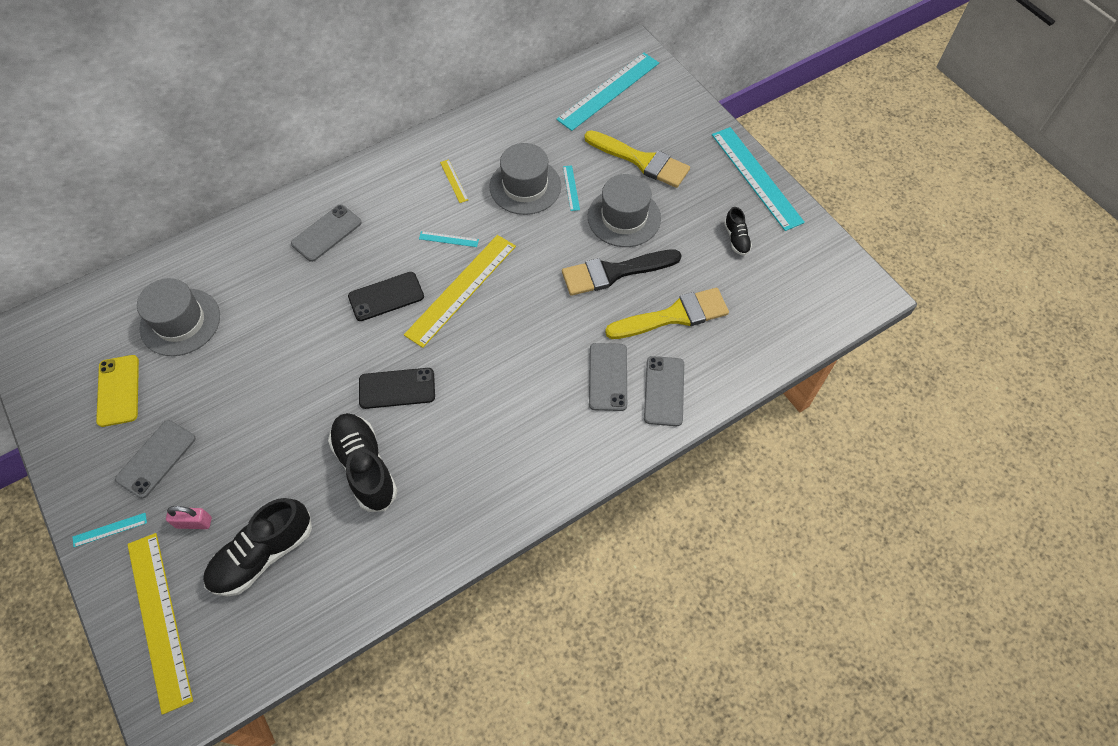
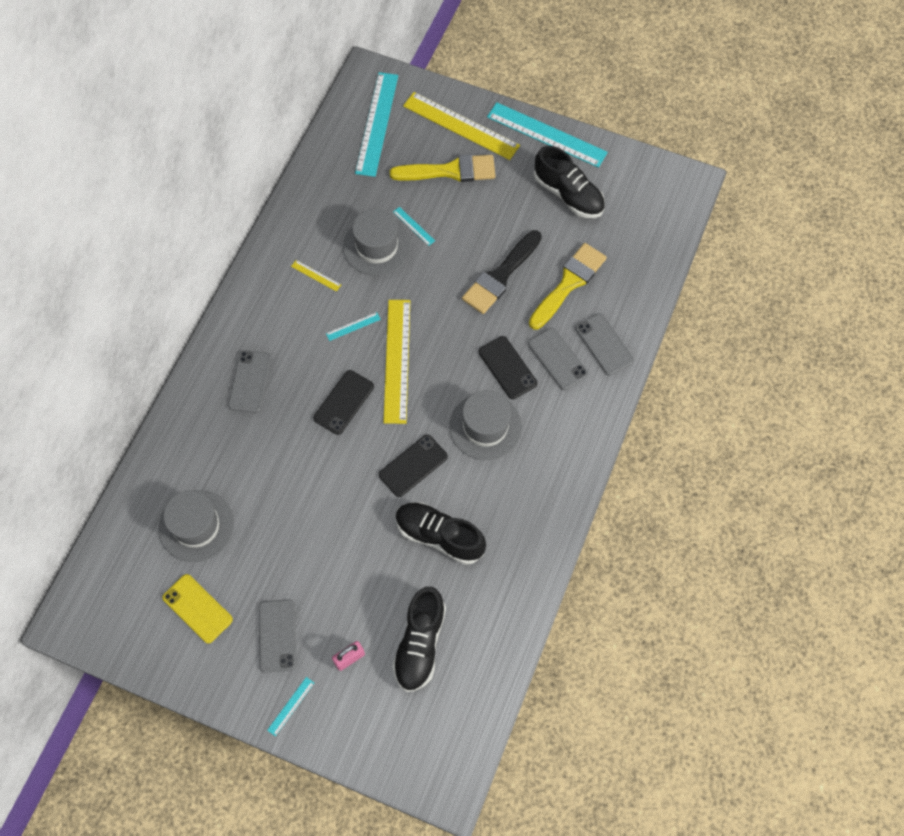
camera: 35 degrees left, 5 degrees up
yellow ruler [127,533,193,715] -> yellow ruler moved to [403,92,520,160]
grey hat [588,174,661,247] -> grey hat moved to [449,390,522,460]
black shoe [724,207,752,256] -> black shoe [534,146,605,218], size x1.97
none -> black phone [479,336,537,399]

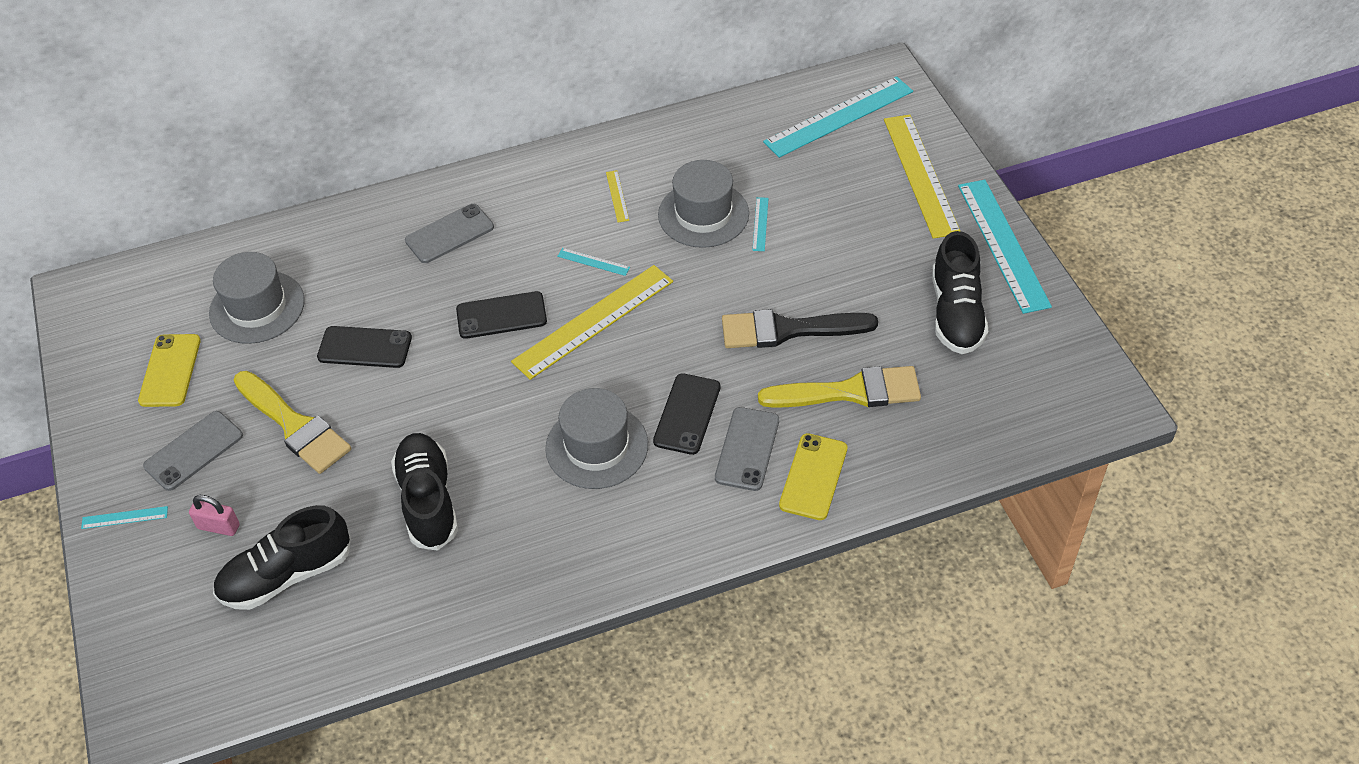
camera: 50 degrees right, 15 degrees down
black phone [379,435,448,497] -> black phone moved to [317,326,412,368]
yellow brush [390,154,495,182] -> yellow brush moved to [233,371,351,474]
grey phone [575,313,634,376] -> yellow phone [779,433,848,520]

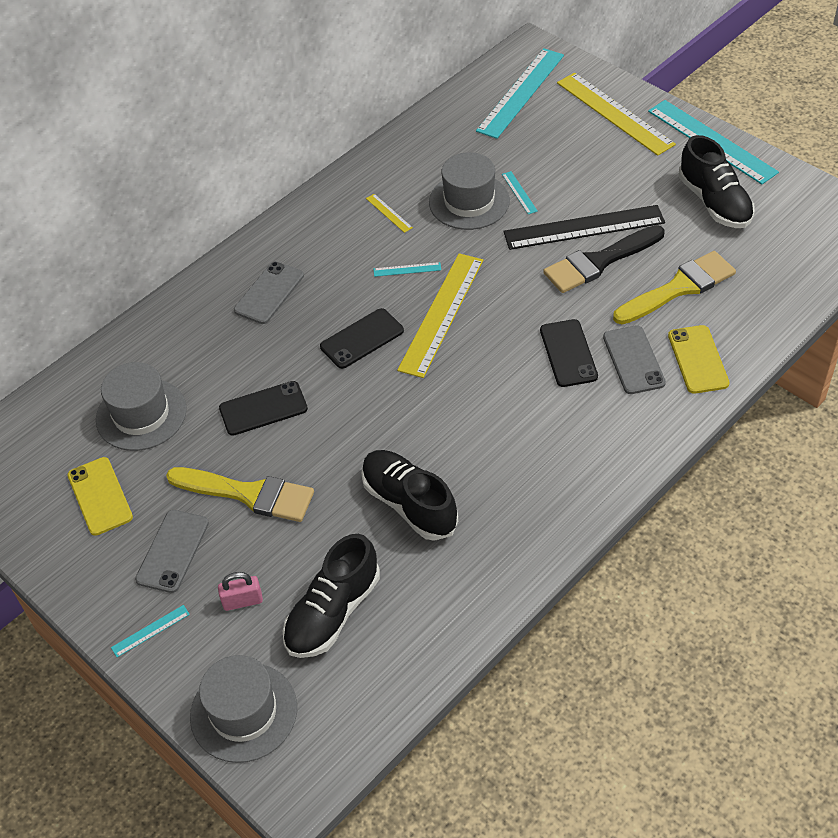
camera: 25 degrees left, 0 degrees up
grey hat [545,388,648,489] -> grey hat moved to [190,655,297,763]
none -> black ruler [503,205,665,250]

